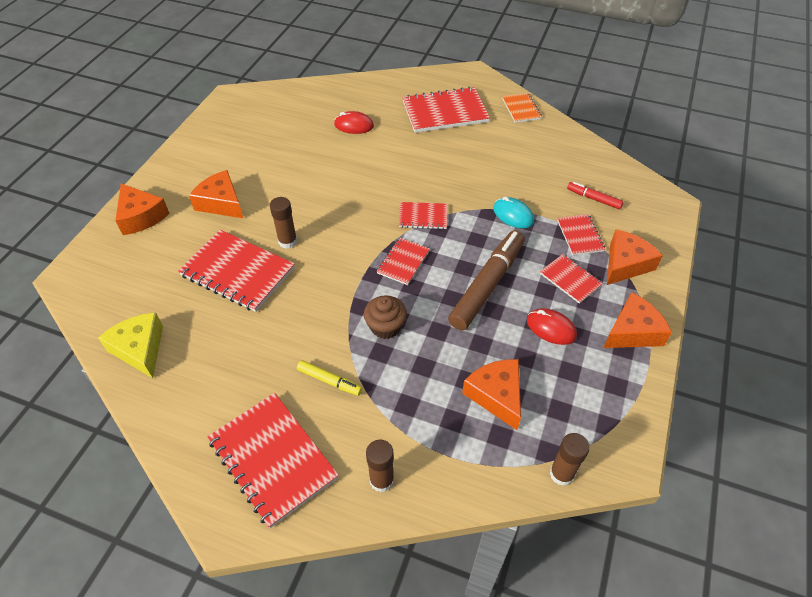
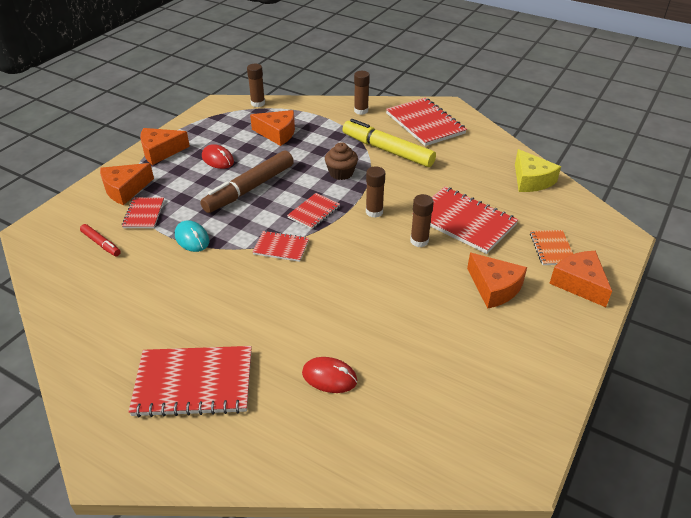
camera: 170 degrees left, 10 degrees down
yellow marker [297,360,362,396] -> yellow marker [342,119,436,167], size x2.09
orange cheese [462,359,521,430] -> orange cheese turned 60 degrees counterclockwise [250,110,295,146]
orange notebook [502,93,542,123] -> orange notebook moved to [530,230,573,265]
red notebook [540,254,603,304] -> none
none -> brown glue stick [366,166,385,218]

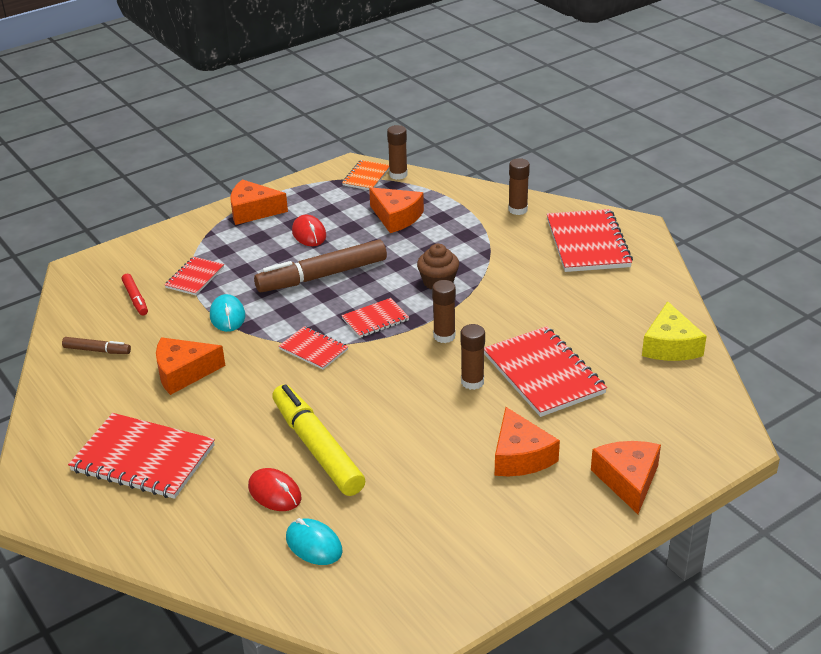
camera: 25 degrees right, 5 degrees down
orange cheese [100,163,154,205] -> orange cheese moved to [156,337,225,395]
yellow marker [342,119,436,167] -> yellow marker moved to [272,384,365,496]
orange notebook [530,230,573,265] -> orange notebook moved to [342,160,389,190]
none -> brown marker [62,337,131,354]
none -> turquoise mouse [286,518,343,565]

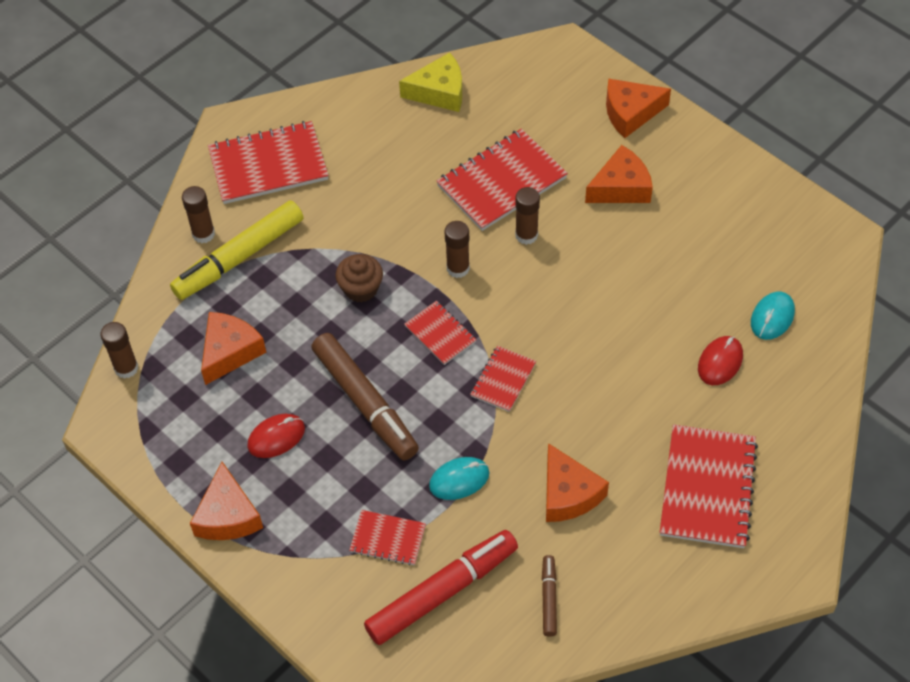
camera: 100 degrees left, 20 degrees up
red marker [122,273,148,315] -> red marker [364,530,518,645], size x2.09
yellow marker [272,384,365,496] -> yellow marker moved to [170,200,303,300]
orange notebook [342,160,389,190] -> none

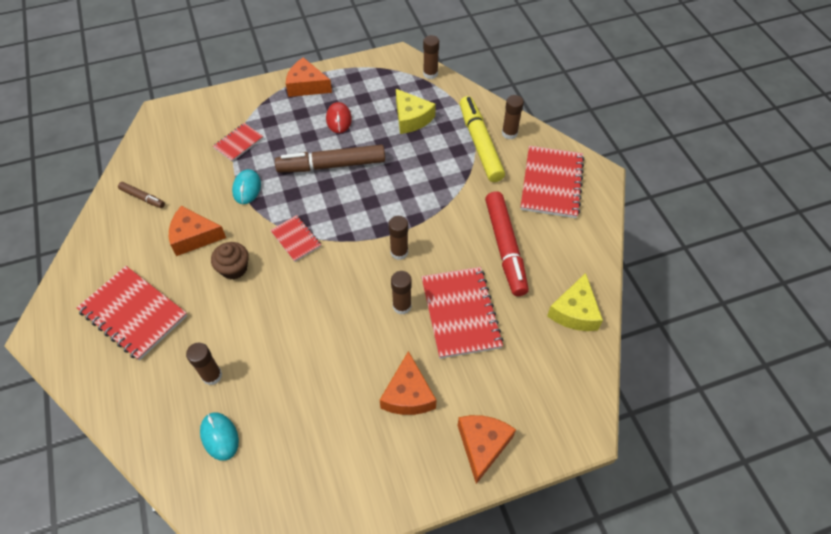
camera: 115 degrees right, 0 degrees up
orange cheese [201,312,266,385] -> yellow cheese [396,89,436,134]
brown cupcake [336,254,383,302] -> brown cupcake moved to [211,242,249,280]
red marker [364,530,518,645] -> red marker moved to [485,191,529,296]
red notebook [404,301,477,365] -> none
red mouse [698,336,743,385] -> brown glue stick [186,343,222,385]

